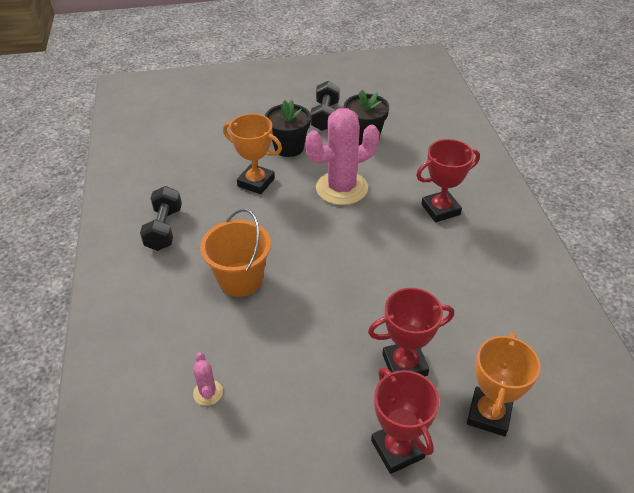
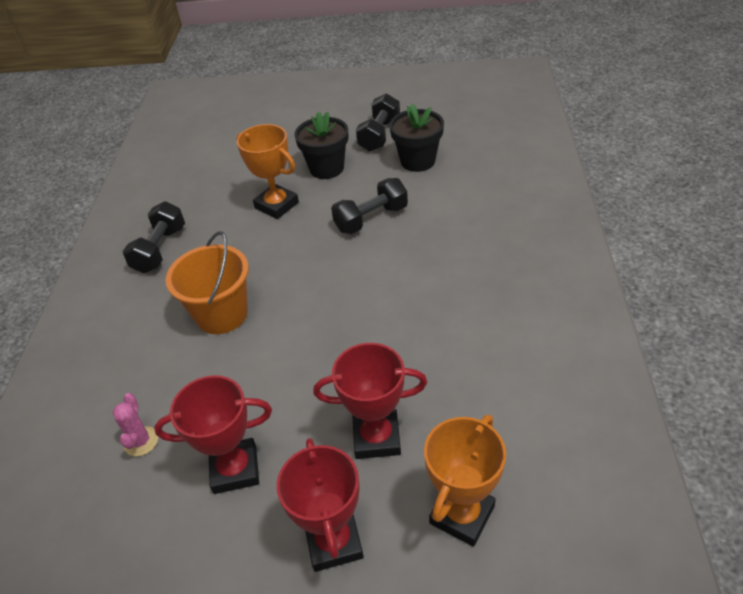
camera: 15 degrees right, 0 degrees up
pink cactus [305,108,380,205] -> black dumbbell [331,178,408,234]
red trophy [416,139,480,222] -> red trophy moved to [154,375,272,494]

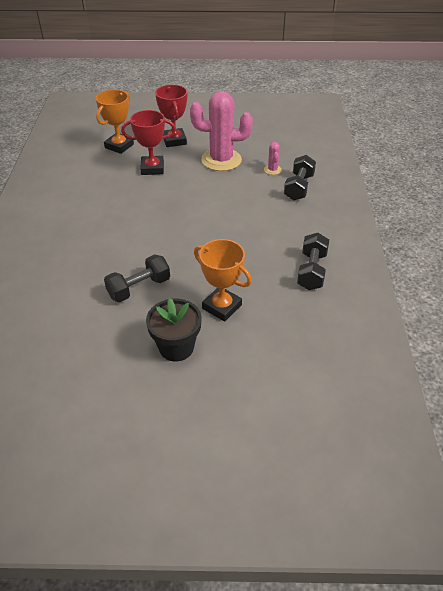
camera: 175 degrees right, 0 degrees up
red trophy [154,375,272,494] -> pink cactus [190,91,253,171]
orange bucket [166,231,249,334] -> none
black dumbbell [356,93,400,152] -> black dumbbell moved to [284,155,316,201]
black flower pot [389,104,444,172] -> none

